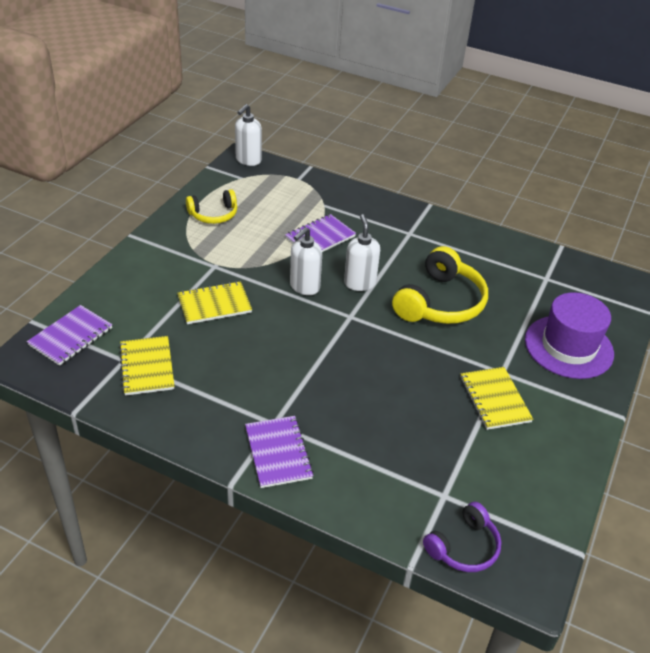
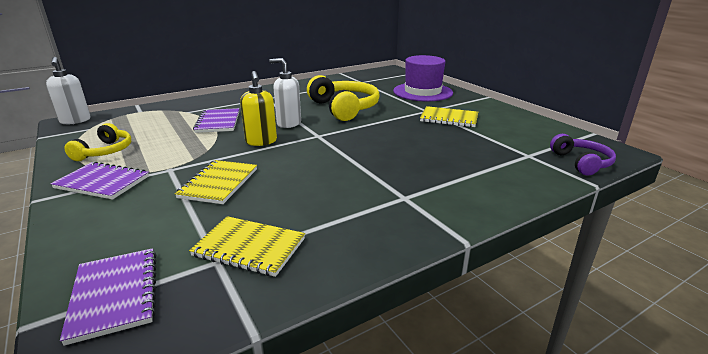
camera: 55 degrees left, 15 degrees down
purple notebook [245,416,314,488] -> purple notebook moved to [51,161,149,200]
white soap dispenser [290,227,322,295] -> yellow soap dispenser [240,71,277,146]

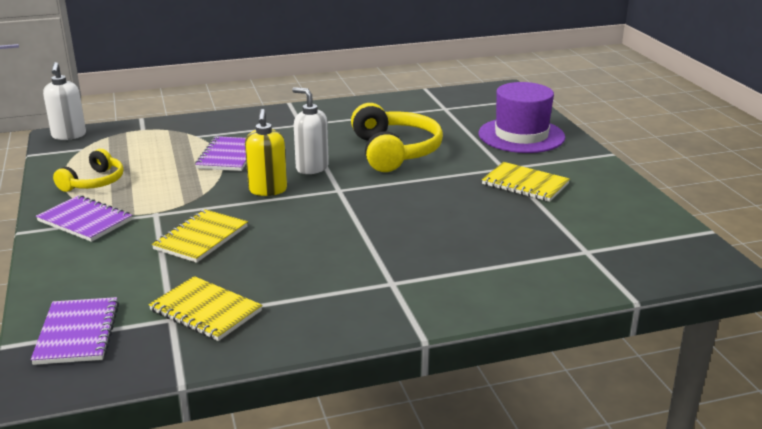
camera: 15 degrees right, 0 degrees up
purple headphones [550,134,616,176] -> none

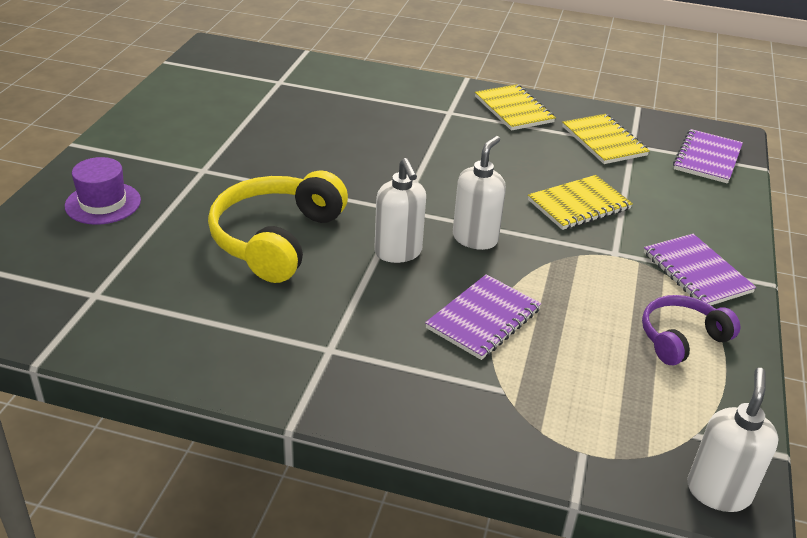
camera: 150 degrees left, 10 degrees up
yellow headphones [53,149,123,192] -> purple headphones [642,295,740,365]
yellow soap dispenser [245,109,287,196] -> white soap dispenser [453,136,506,250]
purple hat [479,82,565,153] -> purple hat [65,157,141,225], size x0.61
yellow notebook [482,162,570,202] -> yellow notebook moved to [475,84,556,131]

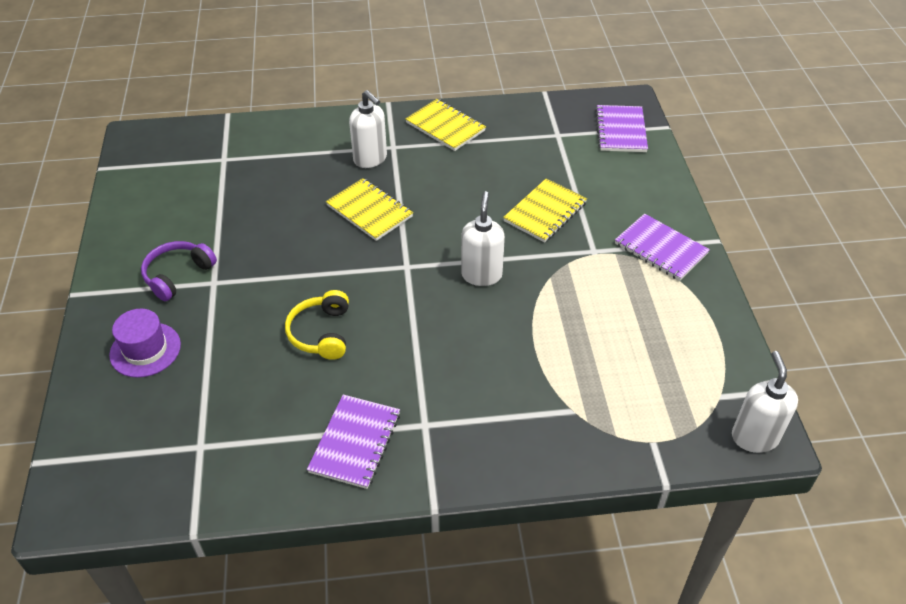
camera: 20 degrees left, 10 degrees up
yellow headphones [208,170,348,283] -> yellow headphones [285,290,349,360], size x0.59
white soap dispenser [374,158,426,263] -> white soap dispenser moved to [349,90,387,168]
purple notebook [425,274,541,360] -> purple notebook moved to [307,395,400,489]
yellow notebook [562,114,650,164] -> yellow notebook moved to [326,178,413,241]
purple headphones [642,295,740,365] -> purple headphones moved to [141,241,217,301]

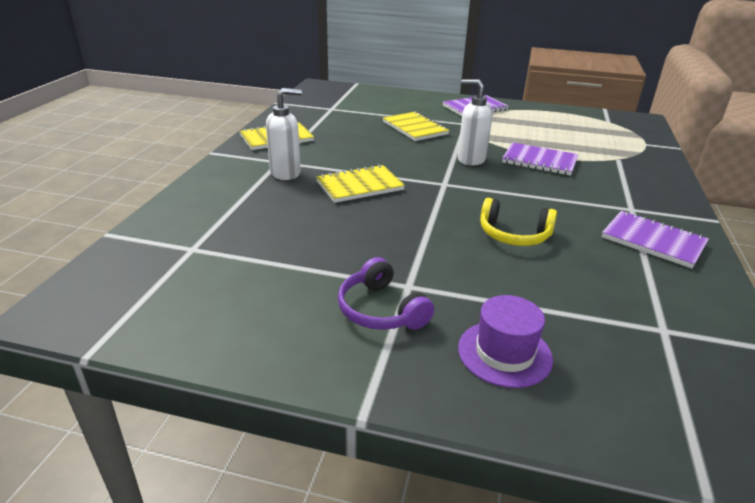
camera: 70 degrees left, 15 degrees down
purple notebook [595,105,648,152] -> purple notebook moved to [502,142,579,176]
white soap dispenser [732,351,798,453] -> none

